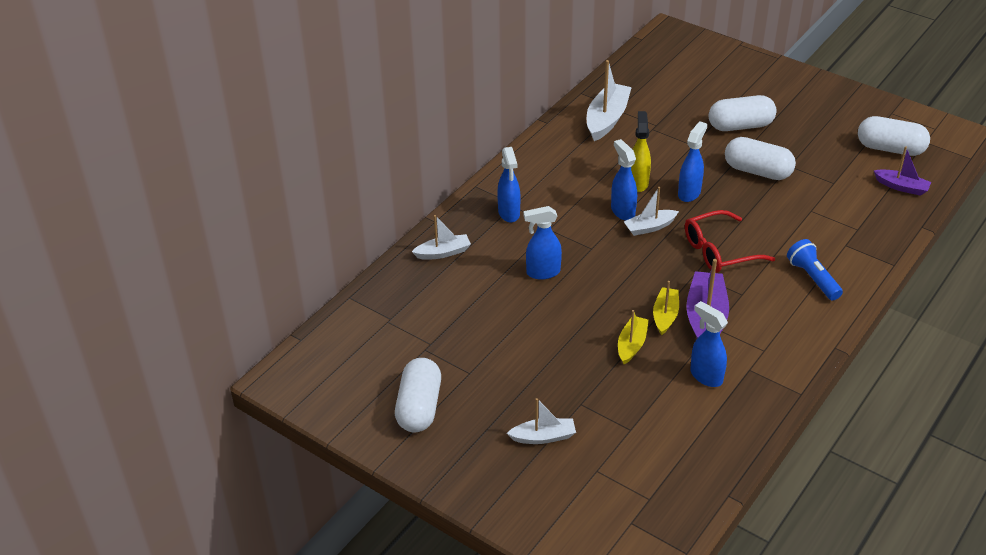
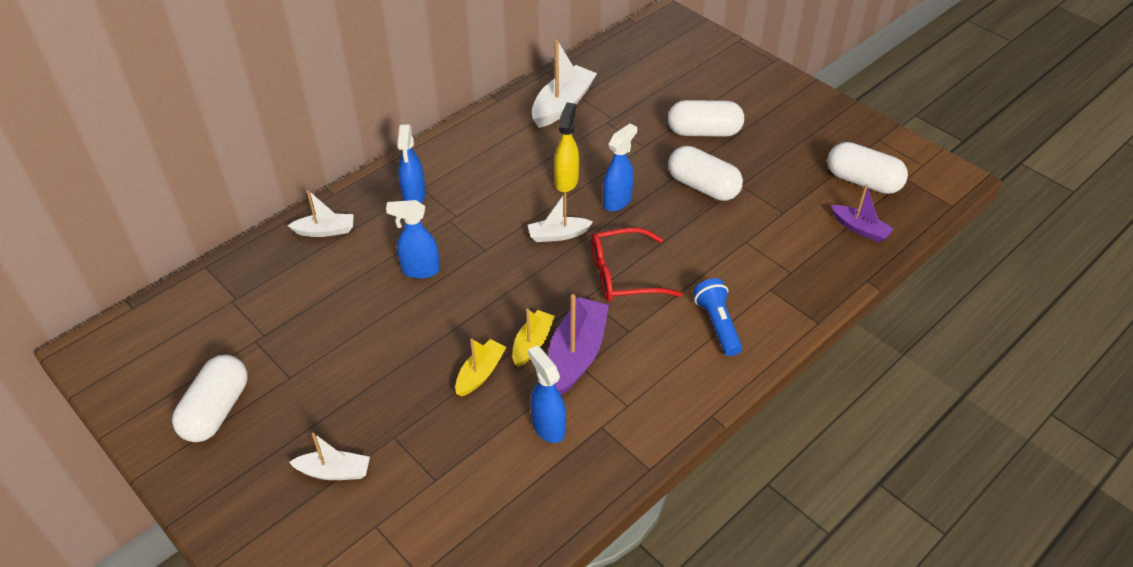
camera: 10 degrees right, 5 degrees up
blue spray bottle [611,139,637,221] -> none

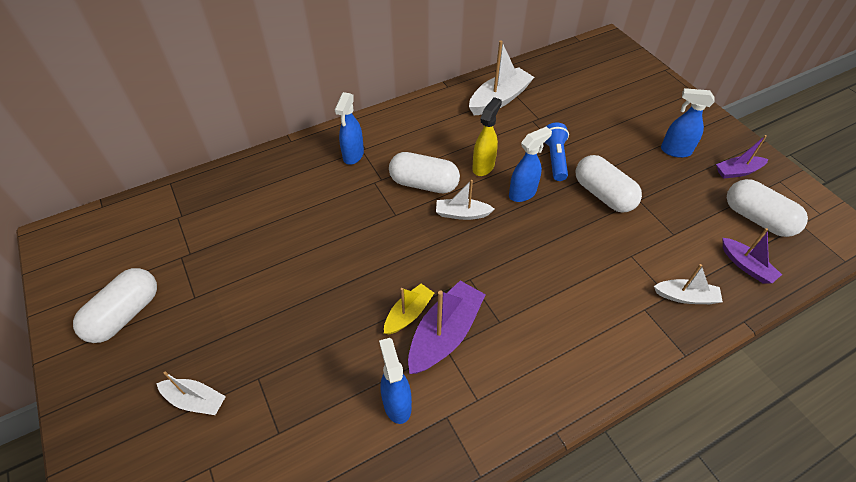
camera: 15 degrees right, 5 degrees up
white boat [287,190,354,237] -> white boat moved to [654,264,723,304]
blue spray bottle [386,200,440,279] -> blue spray bottle moved to [661,88,715,158]
yellow boat [455,339,507,397] -> none
red glasses [591,228,682,302] -> none
white capsule [668,100,744,137] -> white capsule moved to [389,152,460,193]
blue flashlight [693,278,742,356] -> blue flashlight moved to [544,123,569,181]
none -> purple boat [716,135,768,179]

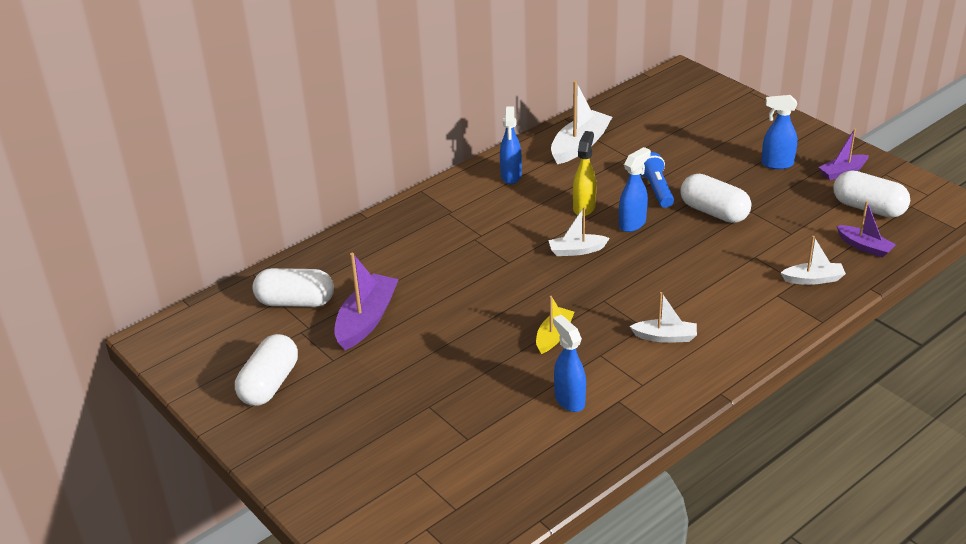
camera: 10 degrees left, 15 degrees down
white boat [156,371,226,415] -> white boat moved to [629,292,697,343]
blue spray bottle [335,92,364,165] -> blue spray bottle moved to [500,107,522,184]
white capsule [389,152,460,193] -> white capsule moved to [253,268,334,307]
purple boat [408,281,486,374] -> purple boat moved to [334,253,399,350]

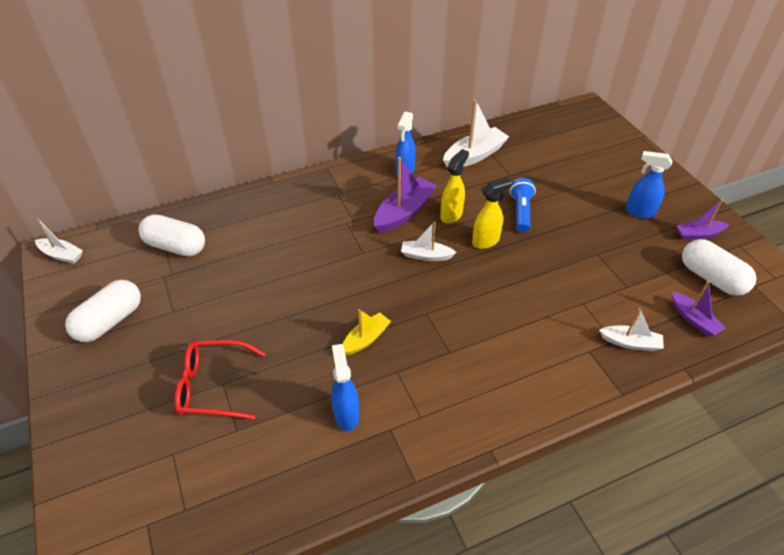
camera: 15 degrees right, 10 degrees up
purple boat [334,253,399,350] -> purple boat moved to [374,157,437,233]
blue spray bottle [619,147,651,232] -> yellow spray bottle [472,177,512,249]
white boat [629,292,697,343] -> white boat moved to [35,219,83,264]
white capsule [680,174,751,223] -> none
none -> red glasses [174,340,266,420]

